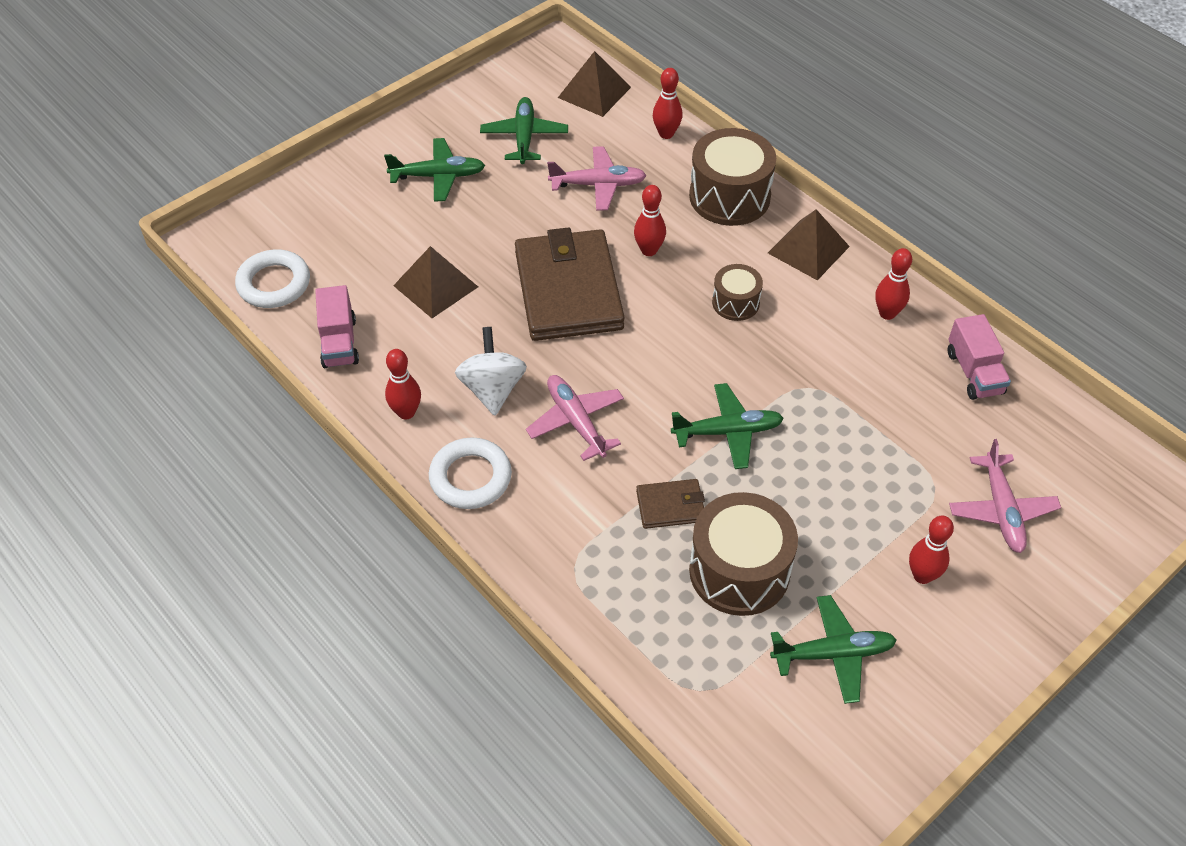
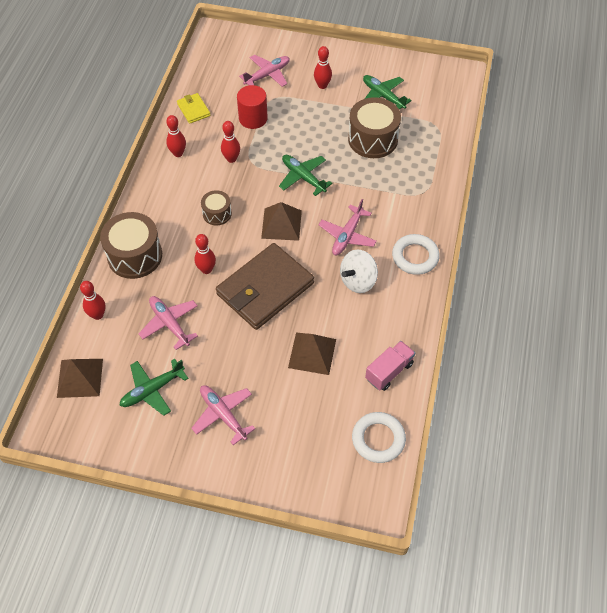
camera: 125 degrees left, 5 degrees up
green plane [384,138,485,202] -> pink plane [191,385,255,445]
red bowling pin [385,349,421,420] -> red bowling pin moved to [221,121,240,163]
brown wallet [636,479,705,529] -> none
brown pyramid [768,209,850,280] -> brown pyramid moved to [261,202,302,241]
pink truck [948,314,1011,400] -> yellow wallet [177,93,211,124]
none -> red cylinder [237,85,268,129]

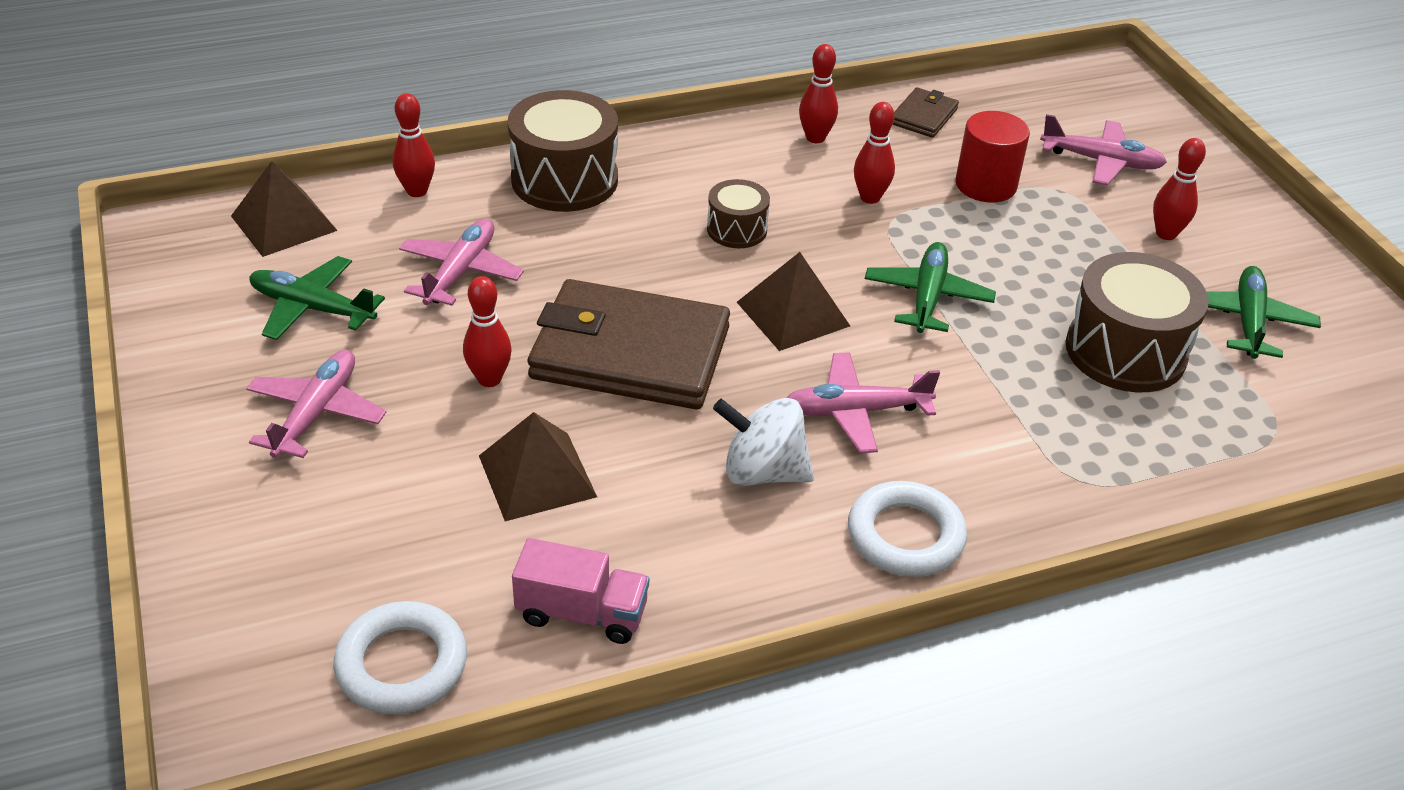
camera: 55 degrees right, 15 degrees down
yellow wallet [177,93,211,124] -> brown wallet [893,87,959,138]
red bowling pin [194,234,216,274] -> red bowling pin moved to [463,276,512,387]

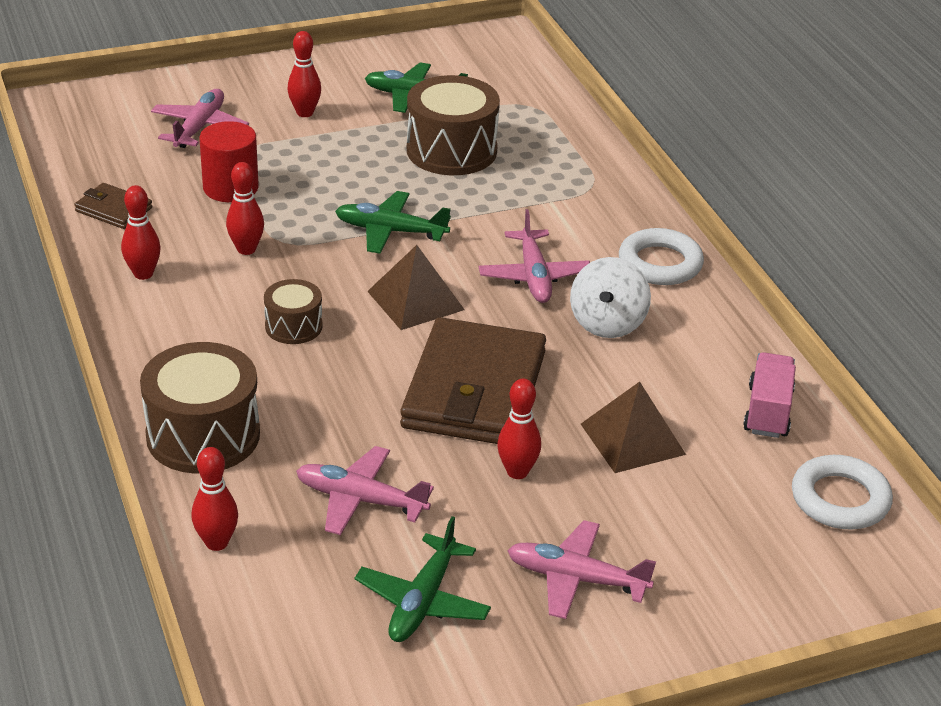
camera: 90 degrees left, 5 degrees down
brown pyramid [231,161,338,257] -> none

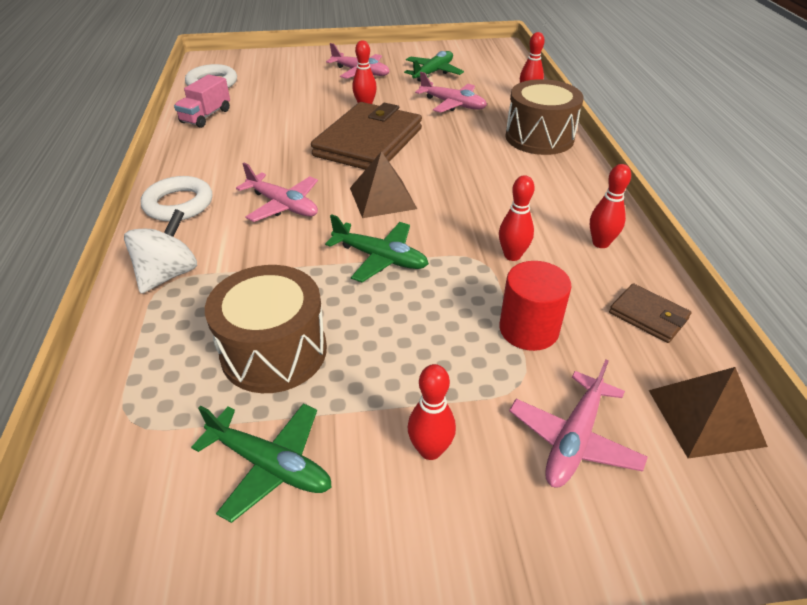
camera: 165 degrees left, 5 degrees up
brown drum [264,279,323,344] -> none
pink plane [479,209,590,303] -> pink plane turned 120 degrees clockwise [236,163,318,222]
white spinning top [570,257,651,338] -> white spinning top moved to [124,209,197,294]
brown pyramid [581,382,686,473] -> brown pyramid moved to [649,367,768,459]

